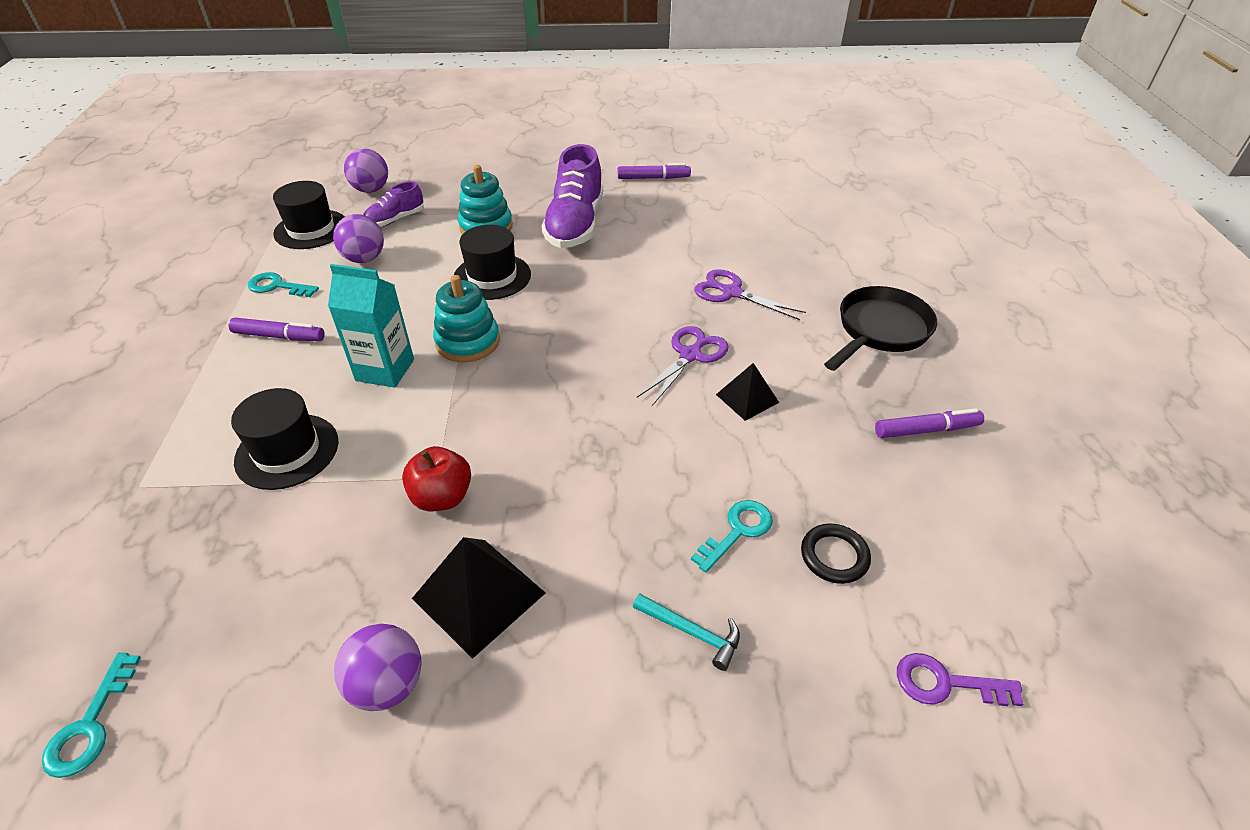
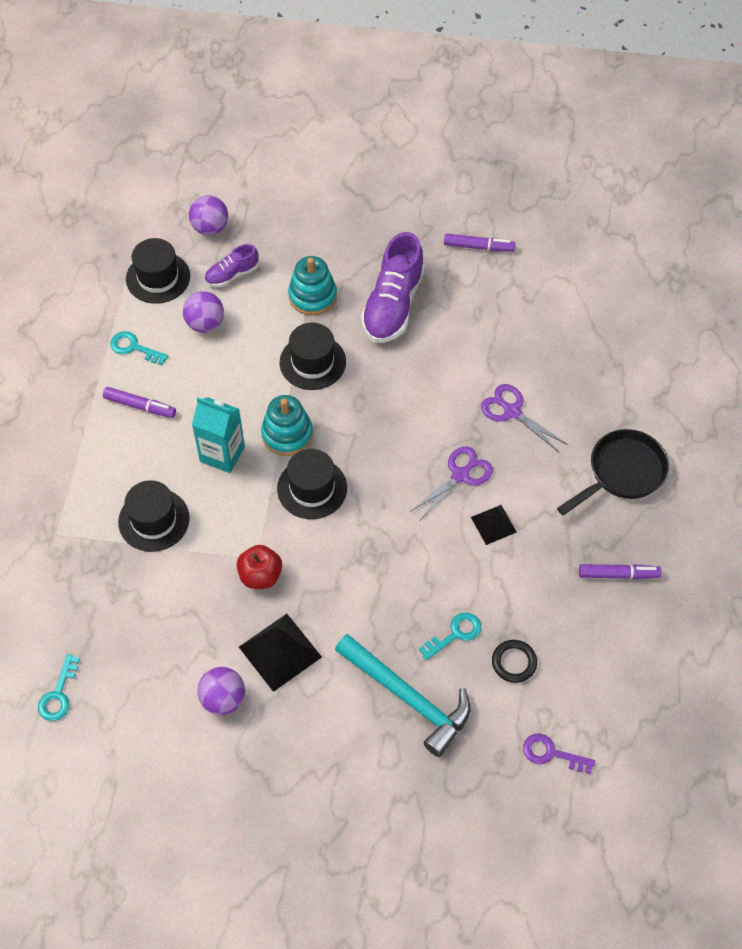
camera: 10 degrees right, 15 degrees up
turquoise hammer [633,594,740,671] -> turquoise hammer [335,634,470,757], size x2.20
none -> black hat [277,449,347,519]

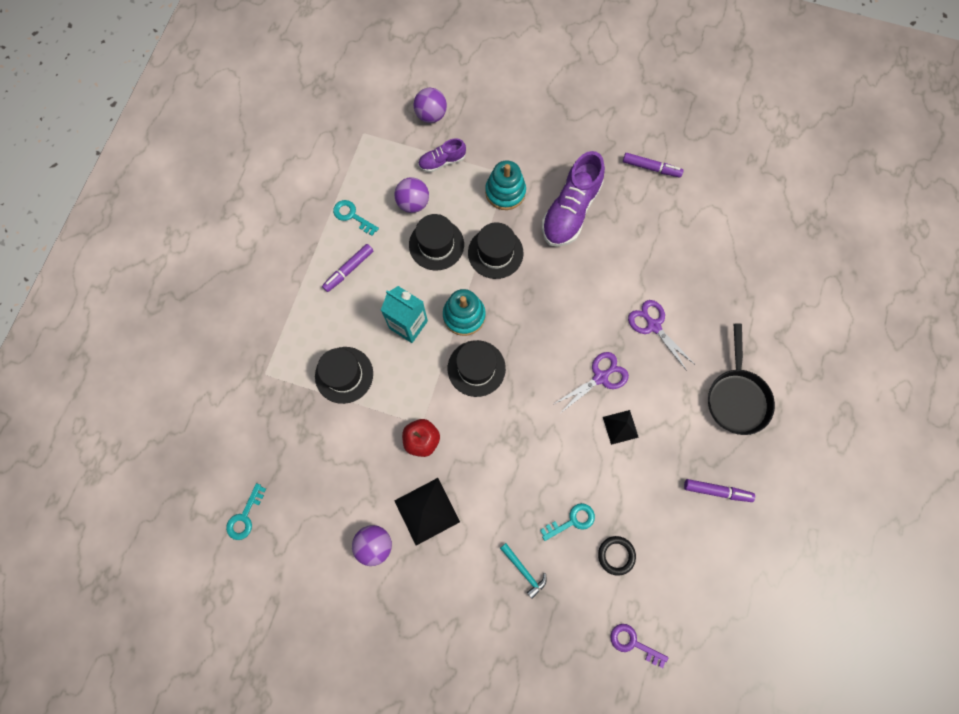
camera: 10 degrees right, 15 degrees up
purple marker [103,387,176,418] -> purple marker turned 105 degrees clockwise [322,244,373,292]
black hat [126,238,190,304] -> black hat moved to [409,214,464,270]
turquoise hammer [335,634,470,757] -> turquoise hammer [500,543,547,599], size x0.46
black pan [557,429,669,515] -> black pan turned 120 degrees clockwise [708,323,775,435]

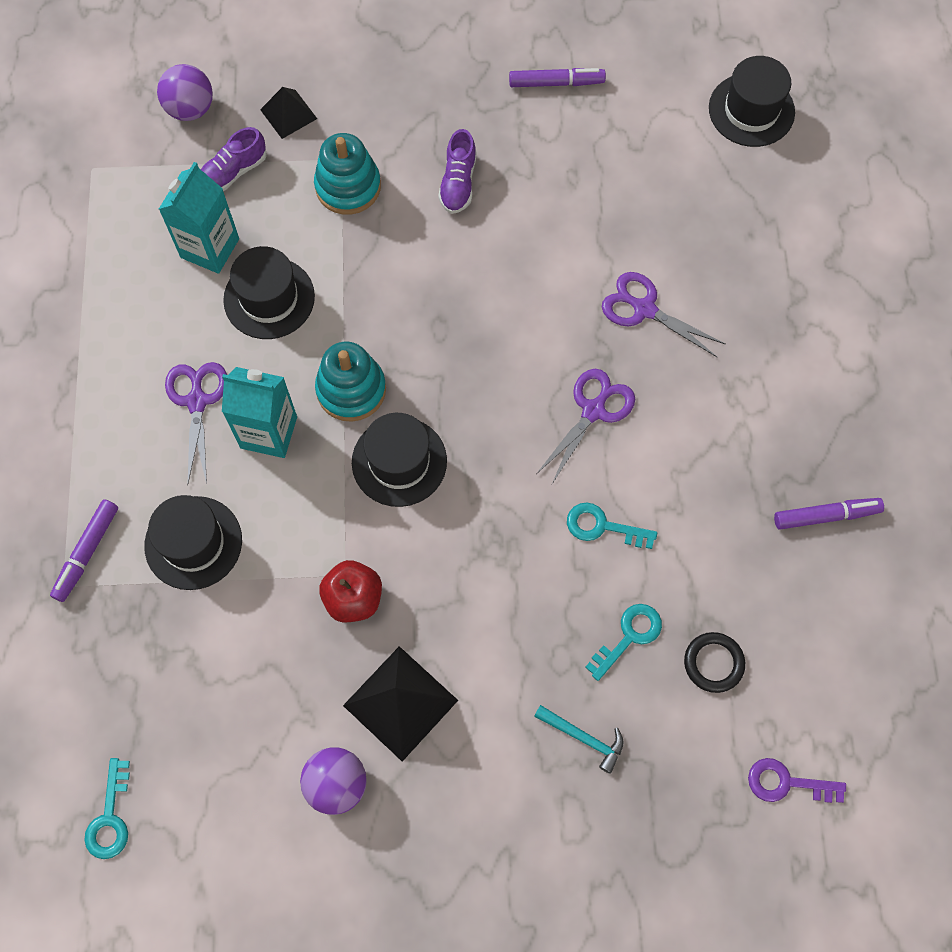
camera: 20 degrees left, 5 degrees down
purple marker [322,244,373,292] -> purple marker moved to [50,499,118,602]
turquoise key [333,200,379,236] -> turquoise key moved to [567,503,657,549]
purple ball [394,177,429,213] -> turquoise carton [159,162,239,274]
black hat [468,222,524,279] -> black hat moved to [709,56,795,147]
purple shoe [542,151,605,247] -> purple shoe [438,129,476,214], size x0.53
black pyramid [603,410,639,445] -> black pyramid moved to [260,87,317,139]
black pan [708,323,775,435] -> none
none -> purple scissors [165,362,227,485]

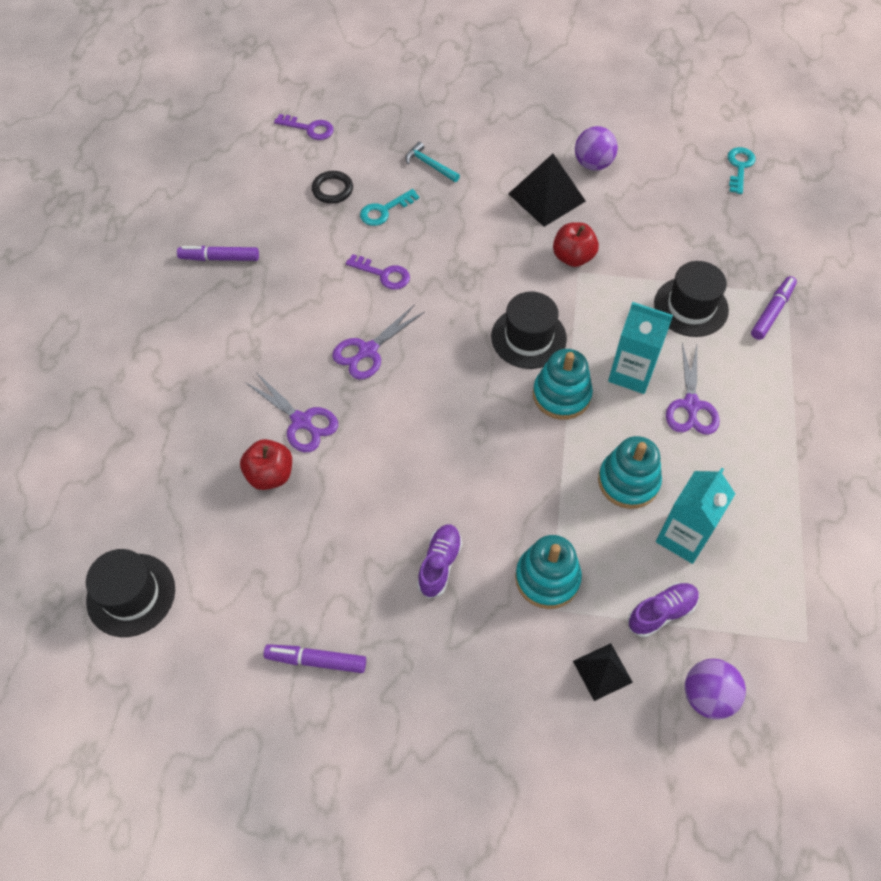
camera: 170 degrees left, 10 degrees down
black hat [223,246,315,339] -> turquoise stacking toy [598,436,662,509]
turquoise key [567,503,657,549] -> purple key [346,254,410,290]
none -> red apple [240,439,292,490]

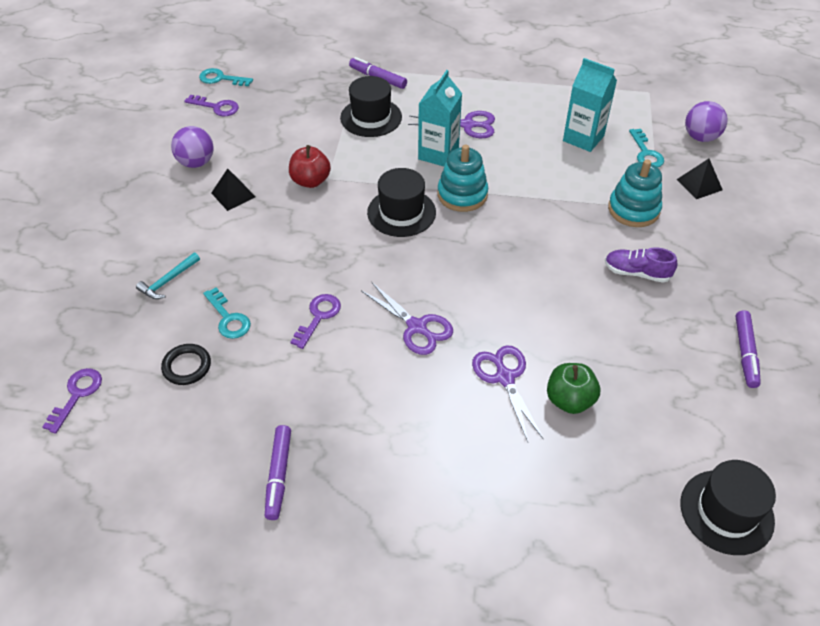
camera: 90 degrees left, 10 degrees down
red apple [240,439,292,490] -> green apple [547,363,600,414]
purple scissors [245,372,338,452] -> purple scissors turned 60 degrees counterclockwise [472,345,543,442]
black pyramid [508,154,586,227] -> black pyramid [211,168,255,211], size x0.60
turquoise stacking toy [598,436,662,509] -> none
purple shoe [627,583,699,637] -> turquoise key [629,129,664,168]
none -> purple key [184,95,239,116]

